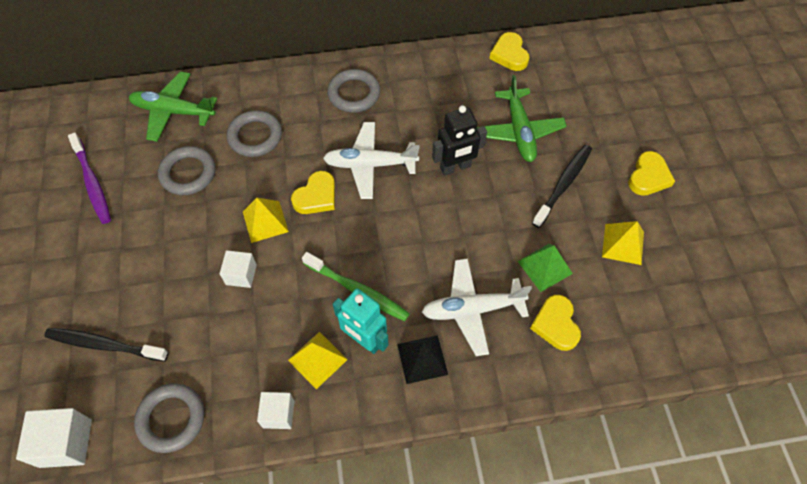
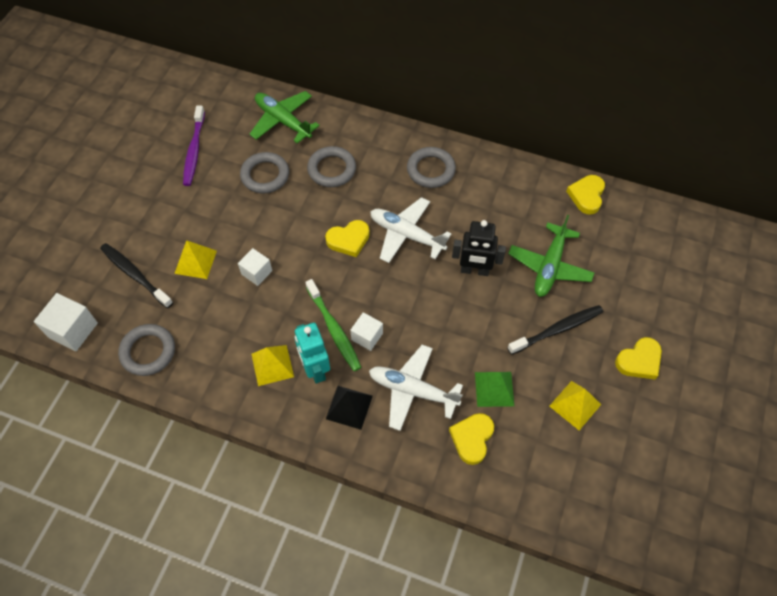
camera: 30 degrees right, 0 degrees up
yellow pyramid [243,198,289,243] -> yellow pyramid moved to [174,240,217,279]
white cube [257,392,294,429] -> white cube moved to [350,312,383,351]

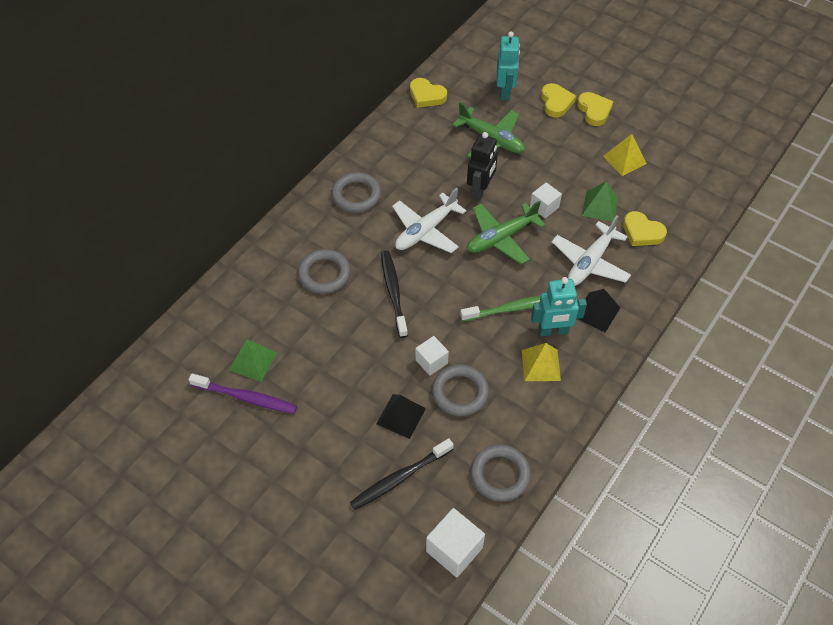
camera: 75 degrees left, 5 degrees down
yellow pyramid [174,240,217,279] -> black pyramid [376,394,426,439]
grey ring [240,152,289,194] -> grey ring moved to [432,365,489,416]
green plane [249,91,320,144] -> green plane moved to [467,200,545,264]
yellow heart [325,220,370,257] -> yellow heart moved to [541,83,576,117]
white cube [350,312,383,351] -> white cube moved to [530,182,562,218]
black toothbrush [507,305,603,355] -> black toothbrush moved to [381,250,408,338]
none -> green pyramid [229,339,277,382]
none -> turquoise robot [497,31,520,101]

